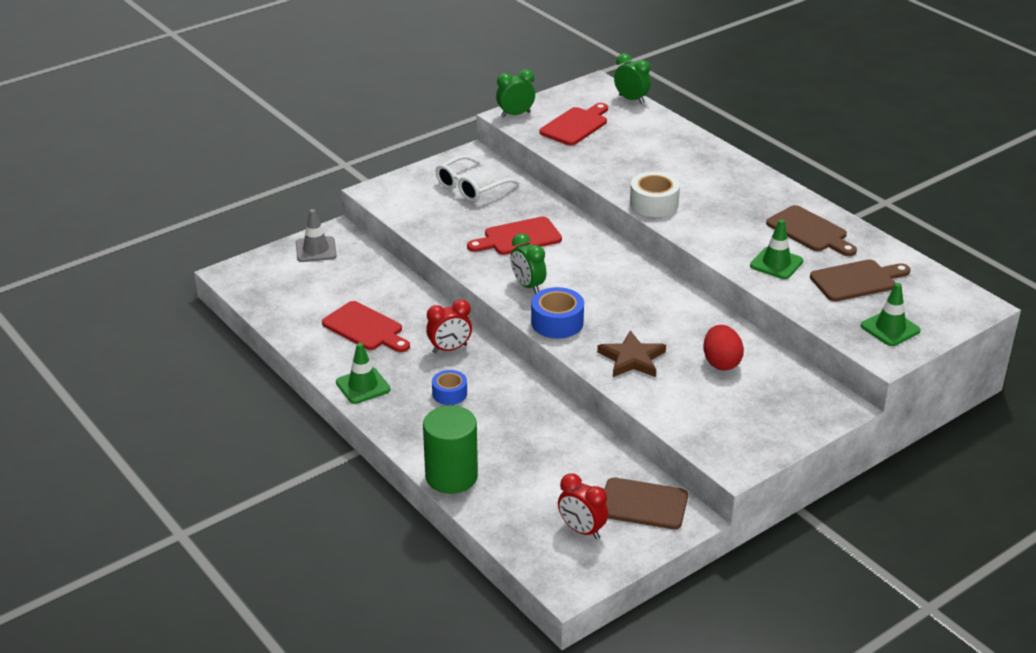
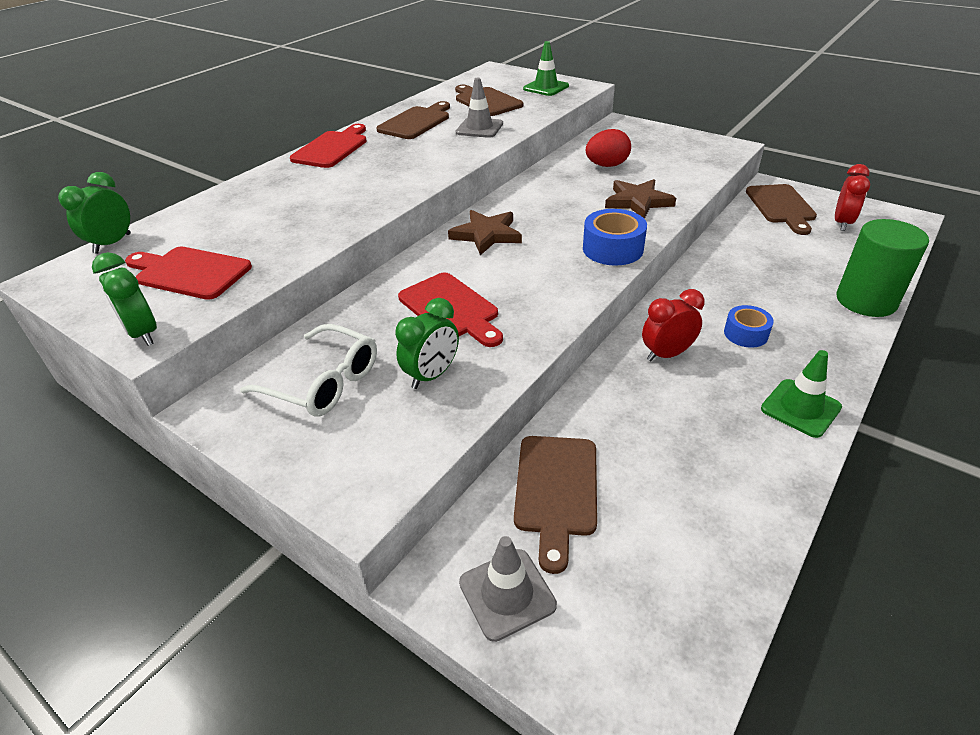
camera: 105 degrees left, 5 degrees up
red cutting board [322,301,410,352] -> red cutting board moved to [290,124,367,168]
red clock [426,299,472,353] -> red clock turned 75 degrees counterclockwise [642,289,705,362]
green clock [511,233,546,294] -> green clock moved to [395,298,459,389]
white tape [630,172,680,217] -> none
green traffic cone [750,219,803,279] -> grey traffic cone [456,78,503,138]
none -> brown star [448,210,522,255]
none -> brown cutting board [514,436,597,574]

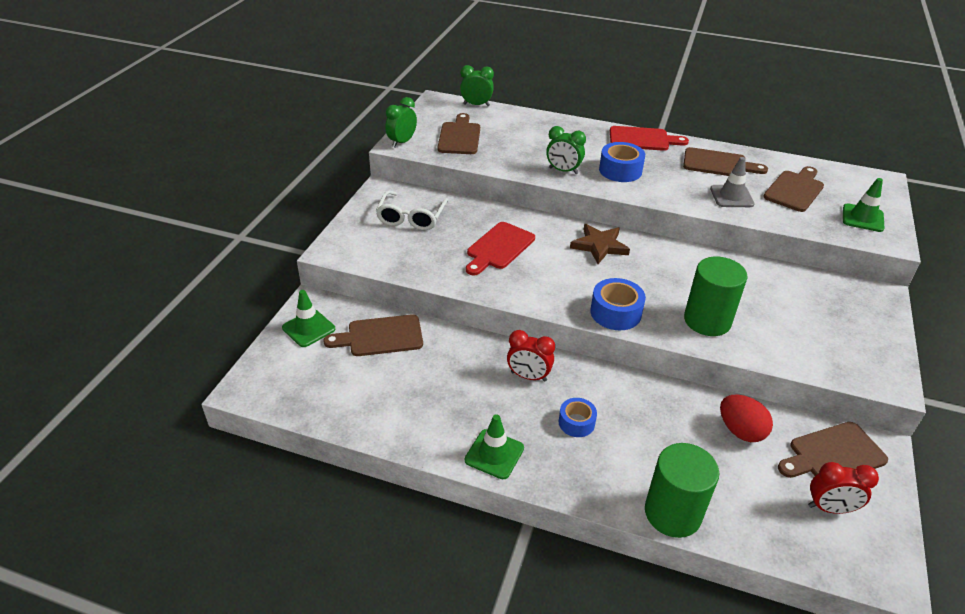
camera: 70 degrees right, 0 degrees up
red cutting board [125,247,252,300] -> brown cutting board [437,113,480,154]
green clock [395,298,459,389] -> green clock moved to [546,126,586,174]
grey traffic cone [459,536,557,642] -> green traffic cone [282,290,335,347]
red egg [586,129,631,167] -> red egg moved to [720,394,773,442]
brown star [605,179,676,219] -> green cylinder [684,257,748,336]
red clock [642,289,705,362] -> red clock turned 150 degrees clockwise [507,330,555,382]
none -> blue tape [599,142,645,182]

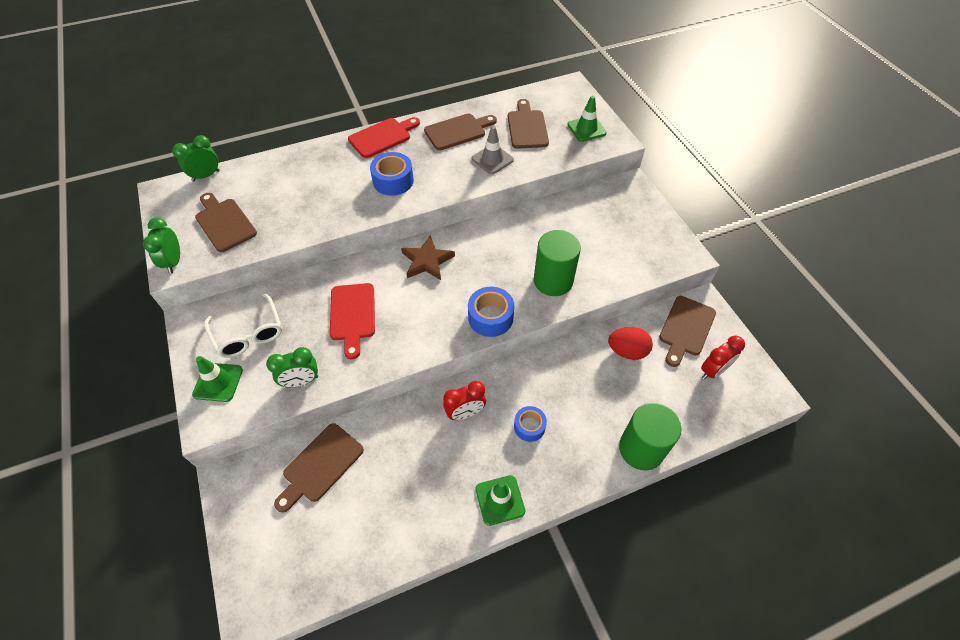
camera: 40 degrees left, 15 degrees up
green traffic cone [282,290,335,347] -> green traffic cone moved to [192,356,243,402]
green clock [546,126,586,174] -> green clock moved to [266,347,318,387]

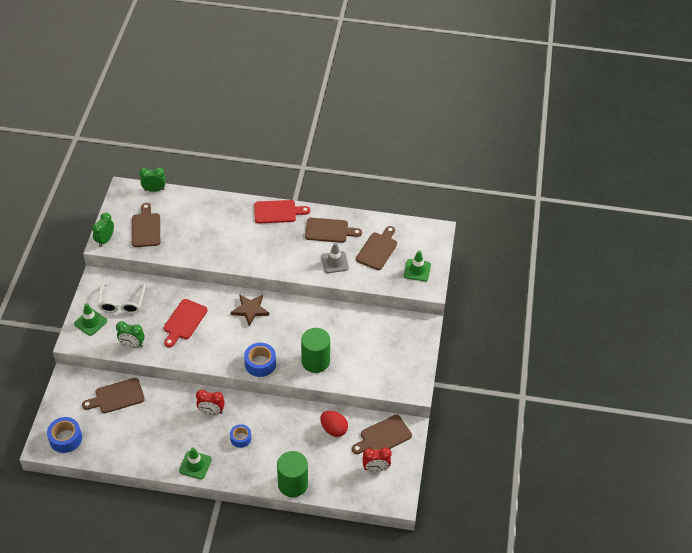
camera: 30 degrees right, 5 degrees down
blue tape [370,152,414,196] -> blue tape moved to [47,417,82,453]

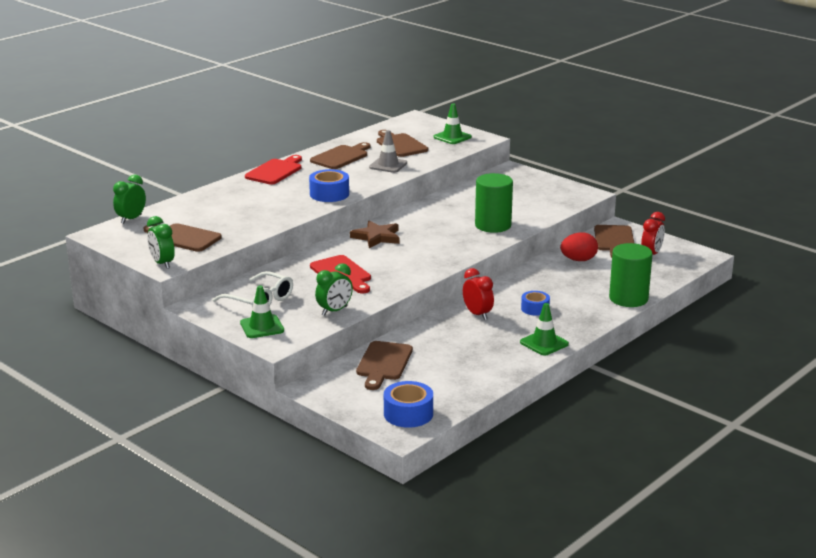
camera: 55 degrees left, 25 degrees down
red clock [196,390,225,415] -> red clock turned 75 degrees counterclockwise [463,268,494,320]
blue tape [244,343,276,377] -> blue tape moved to [309,169,349,202]

